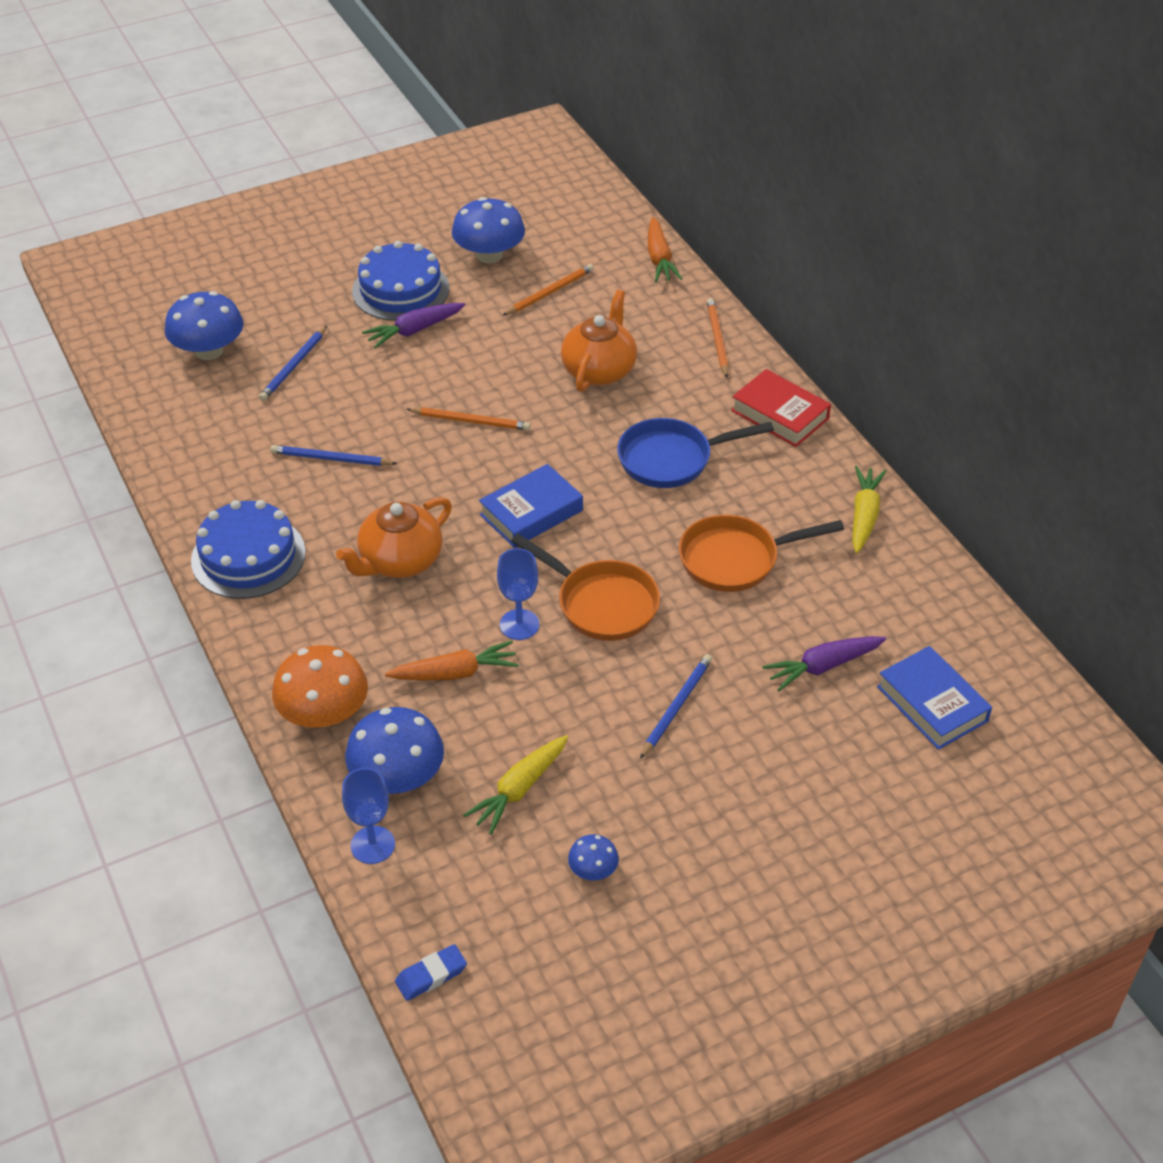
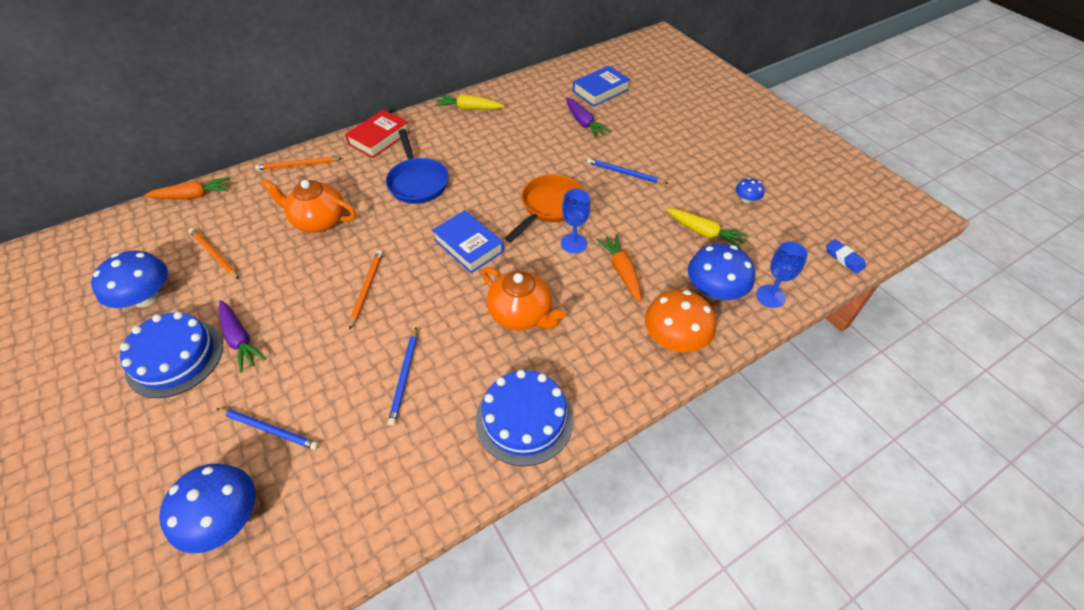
camera: 95 degrees left, 5 degrees up
orange pan [679,515,844,592] -> none

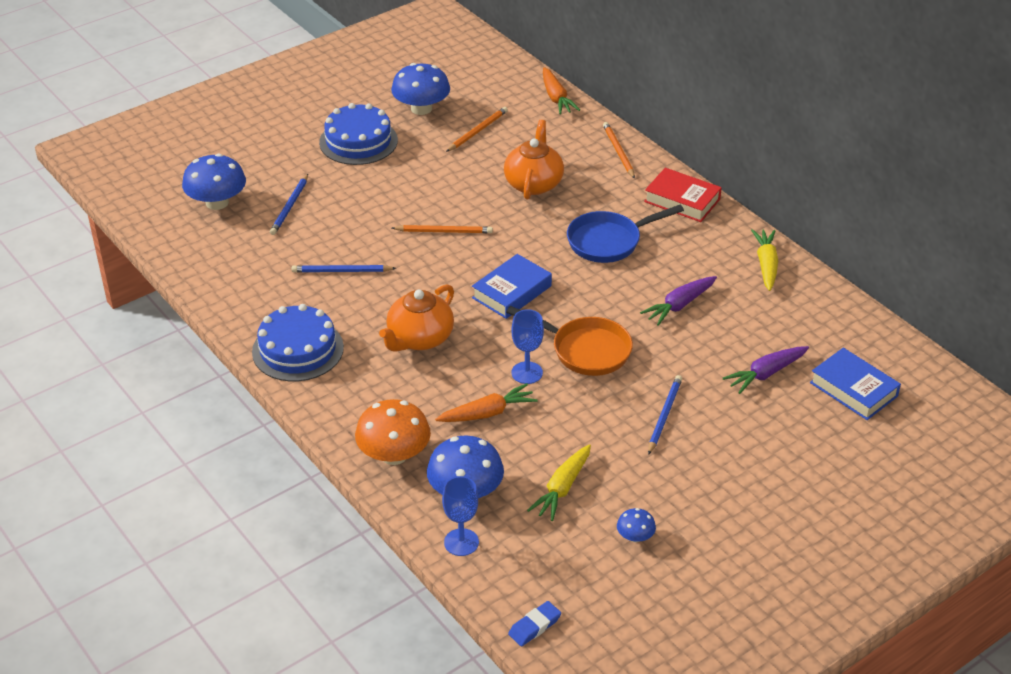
camera: 85 degrees right, 10 degrees down
purple carrot [219,300,267,372] -> purple carrot moved to [640,276,717,326]

